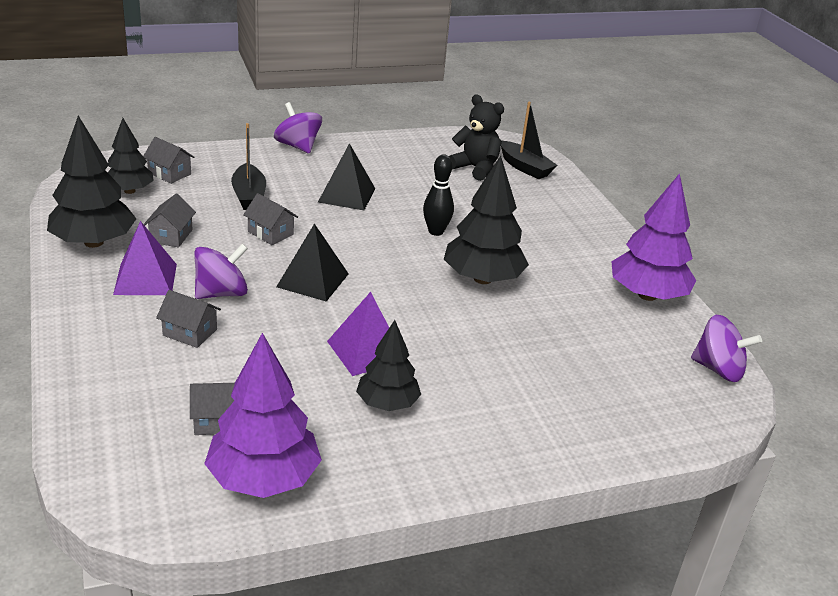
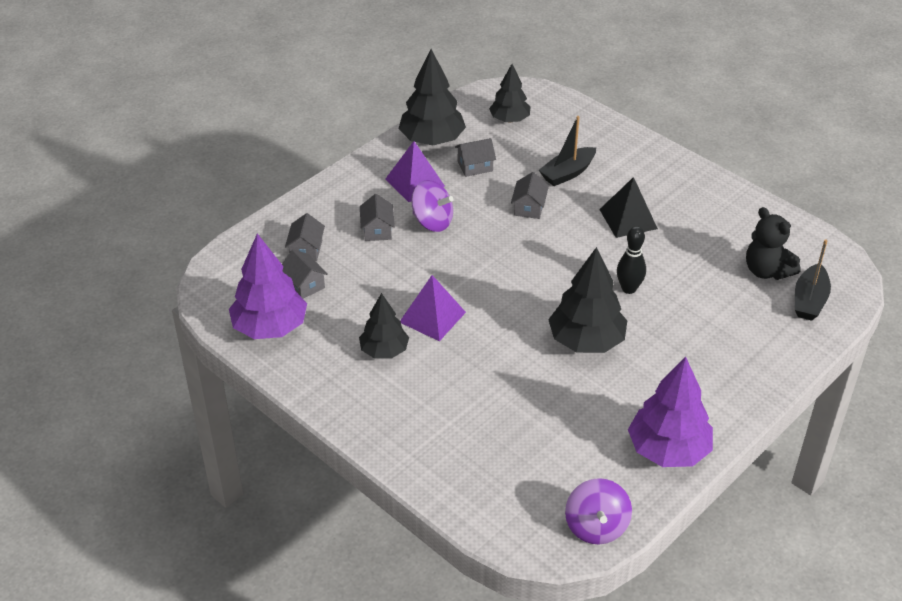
camera: 65 degrees right, 10 degrees up
grey house [143,137,194,184] -> grey house moved to [285,213,325,261]
purple spinning top [274,102,322,154] -> none
black pyramid [276,223,349,302] -> none
black teddy bear [449,95,504,181] -> black teddy bear turned 135 degrees clockwise [746,207,801,280]

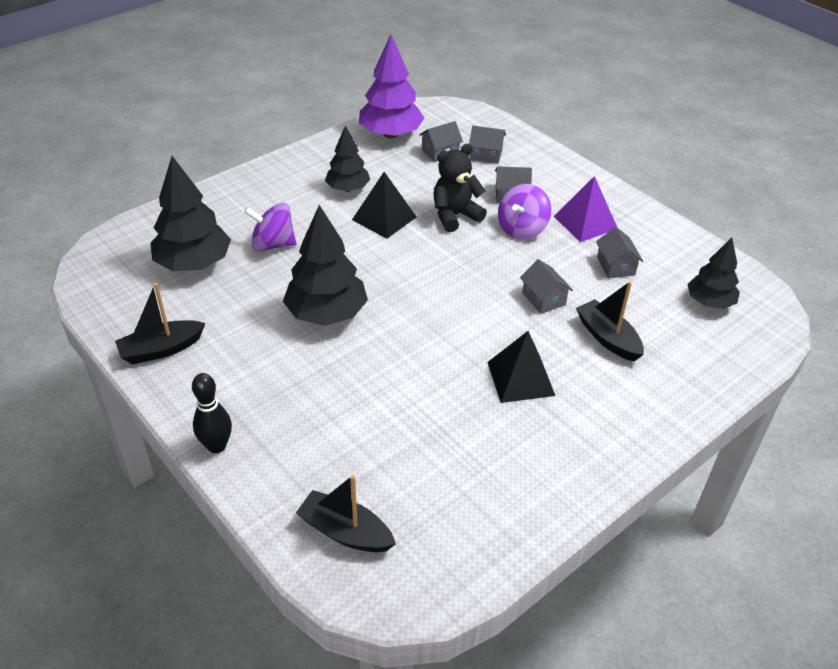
camera: 95 degrees right, 0 degrees up
black tree [398,49,466,145] -> black tree moved to [150,156,231,271]
purple pyramid [400,275,466,341] -> black pyramid [352,172,417,239]
grey house [511,172,549,219] -> grey house turned 45 degrees clockwise [520,259,573,314]
purple spinning top [565,478,632,544] -> purple spinning top moved to [244,203,296,252]
black bowling pin [617,226,646,294] -> black bowling pin moved to [192,373,232,453]
purple tree [628,357,713,467] -> black boat [115,283,205,364]
black teddy bear [746,207,801,280] -> black teddy bear moved to [434,144,487,232]

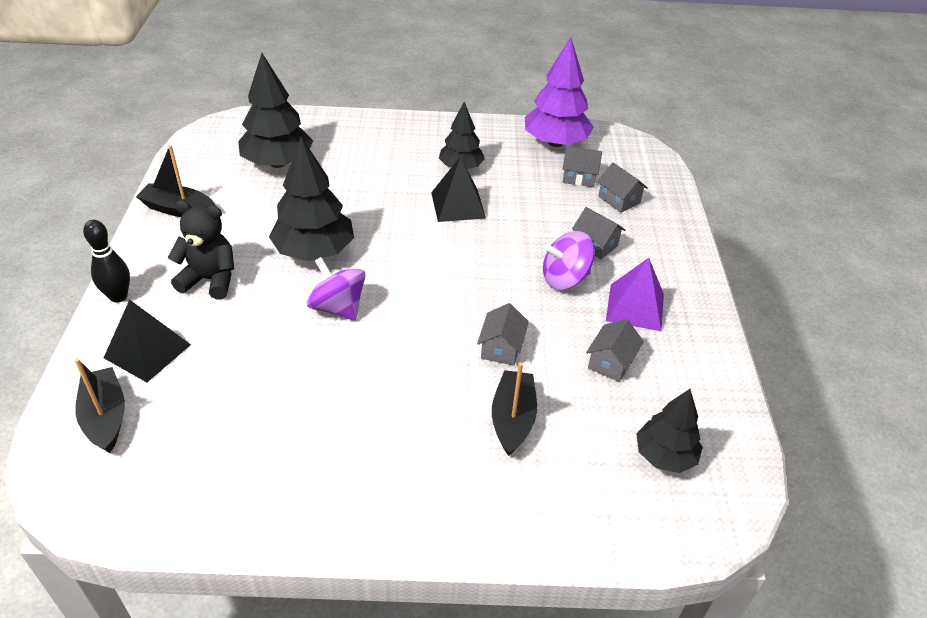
camera: 40 degrees right, 0 degrees up
purple spinning top [244,203,296,252] -> purple spinning top moved to [307,257,366,321]
black teddy bear [434,144,487,232] -> black teddy bear moved to [168,200,234,299]
black pyramid [487,331,555,403] -> black pyramid moved to [104,299,191,382]

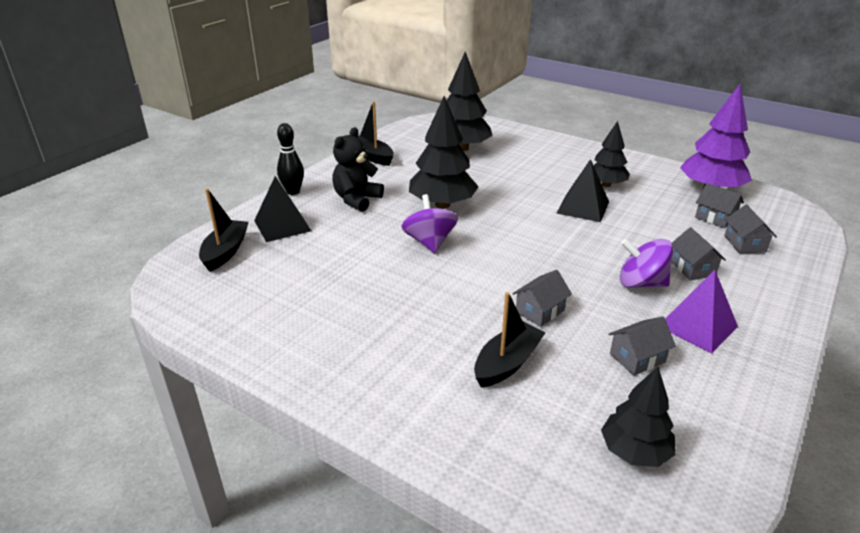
camera: 35 degrees right, 10 degrees down
black teddy bear [168,200,234,299] -> black teddy bear turned 105 degrees counterclockwise [332,127,384,212]

